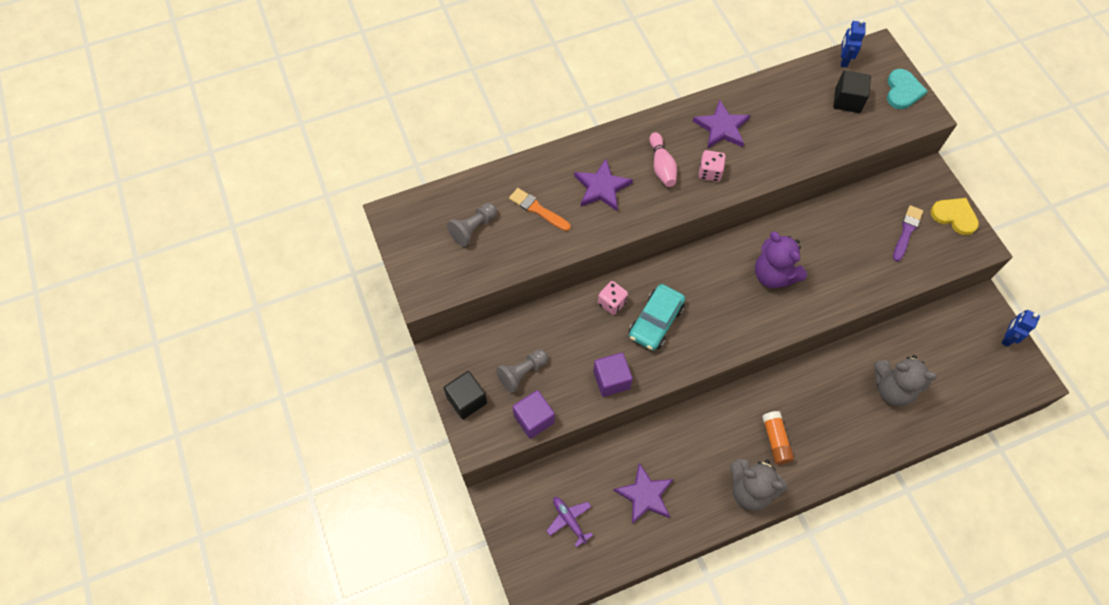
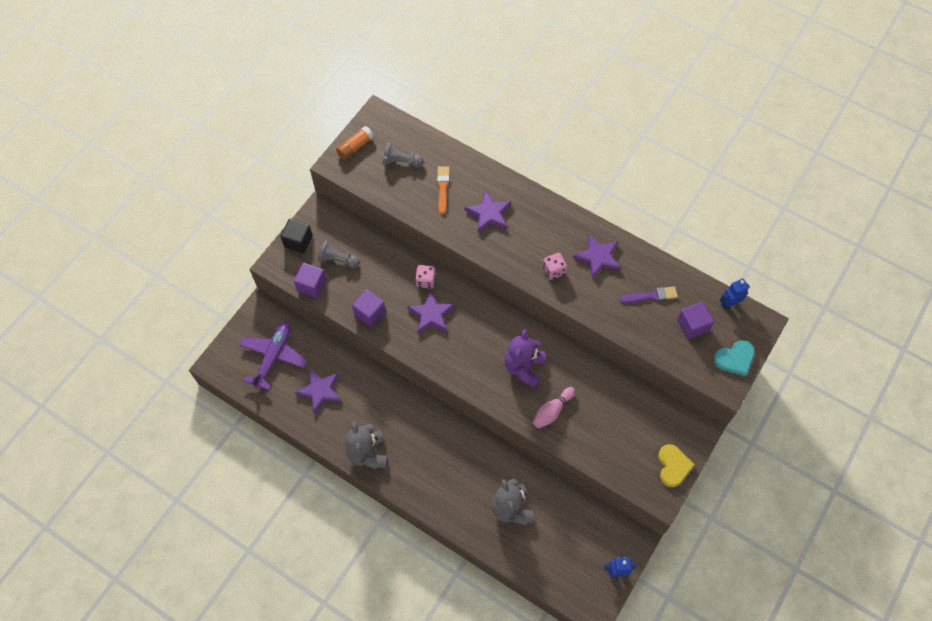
camera: 55 degrees right, 0 degrees up
purple plane [546,497,593,547] -> purple plane [240,321,307,390], size x1.85
turquoise car [629,284,685,351] -> purple star [407,291,455,334]
pink bowling pin [649,132,677,187] -> pink bowling pin moved to [533,387,575,428]
orange glue stick [762,411,794,465] -> orange glue stick moved to [336,126,374,160]
black cube [833,71,871,113] -> purple cube [677,302,714,339]
purple brush [893,205,923,261] -> purple brush moved to [619,286,678,303]

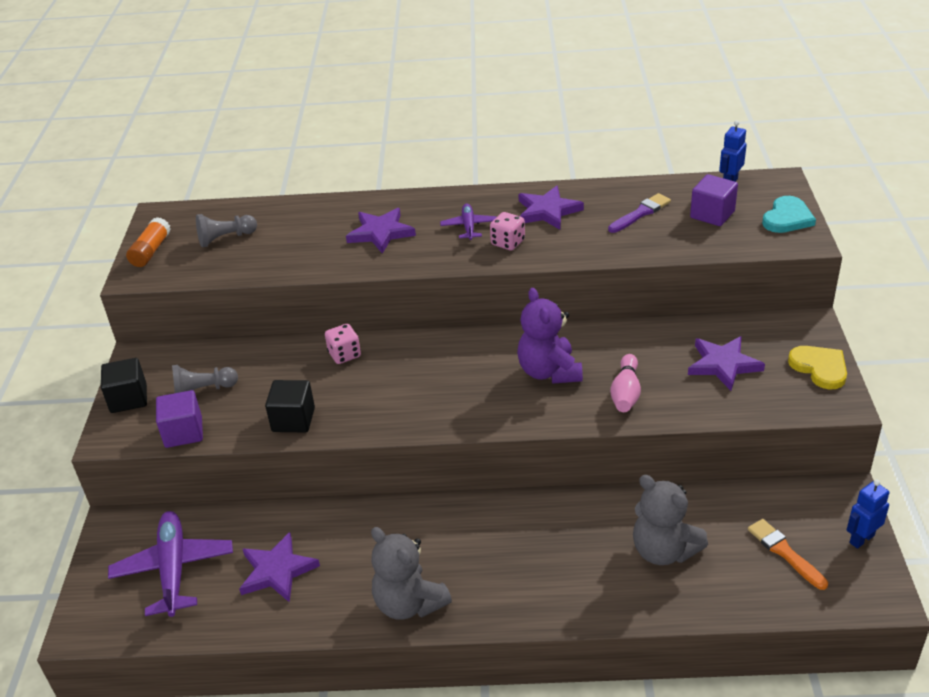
camera: 30 degrees left, 25 degrees down
purple cube [352,289,386,327] -> black cube [265,380,315,432]
purple star [407,291,455,334] -> purple star moved to [688,336,765,391]
orange brush [437,166,450,215] -> orange brush moved to [748,519,828,590]
none -> purple plane [440,204,496,240]

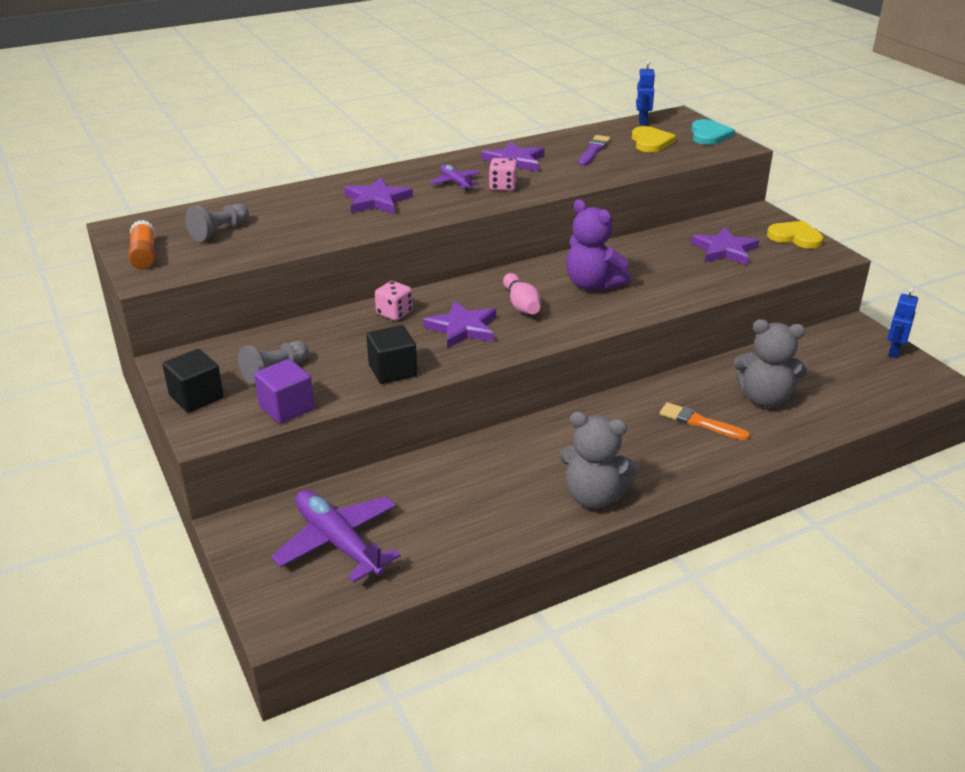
camera: 30 degrees left, 5 degrees down
purple star [239,532,320,602] -> purple star moved to [423,301,496,349]
pink bowling pin [610,354,641,412] -> pink bowling pin moved to [503,273,540,314]
purple cube [690,174,738,226] -> yellow heart [632,126,676,152]
orange brush [748,519,828,590] -> orange brush moved to [659,402,750,440]

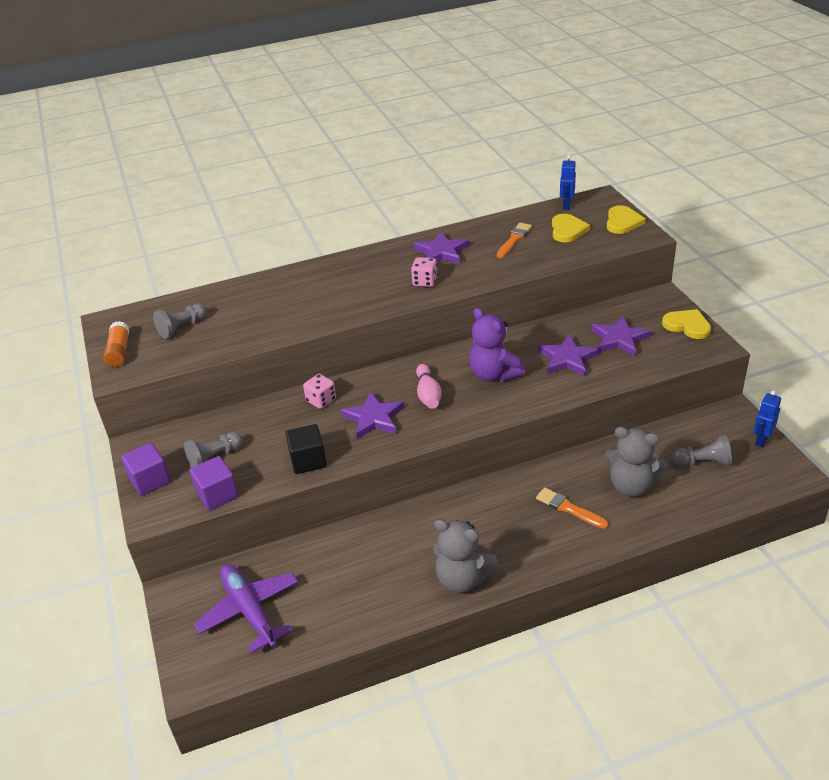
camera: 10 degrees right, 5 degrees up
black cube [162,349,224,413] -> purple cube [121,443,171,496]
purple star [344,178,413,214] -> purple star moved to [538,335,599,376]
purple plane [429,164,481,191] -> none
purple brush [578,135,610,166] -> orange brush [497,223,532,258]
turquoise heart [691,119,735,145] -> yellow heart [607,205,646,234]
none -> grey pawn [673,435,732,466]

